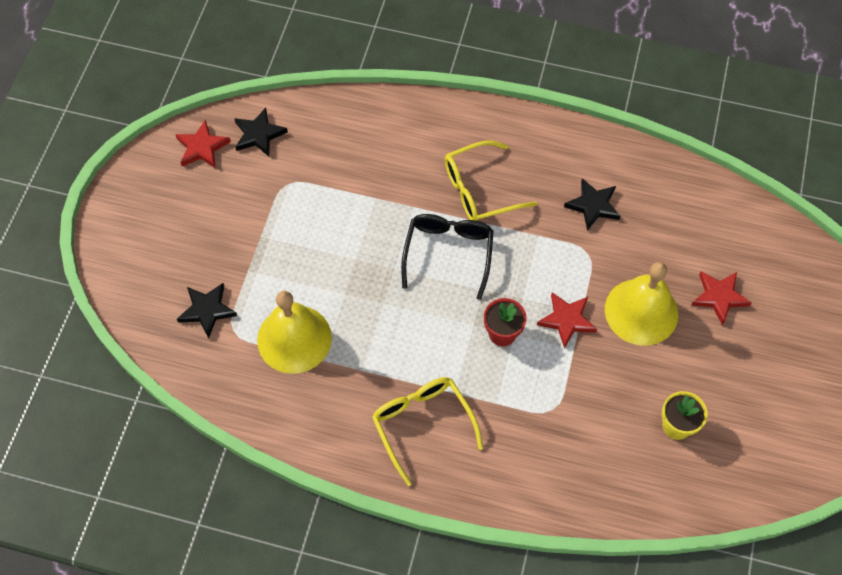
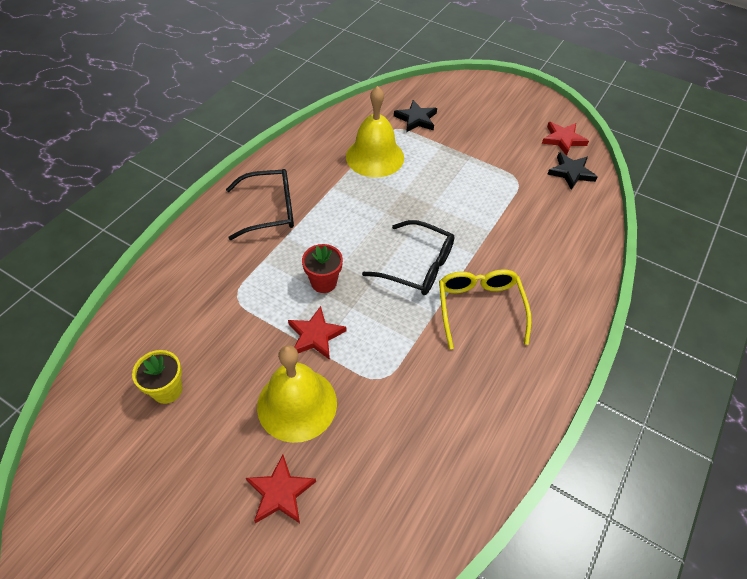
camera: 105 degrees right, 10 degrees down
yellow glasses [372,377,483,486] -> black glasses [226,169,294,240]
black star [564,178,620,231] -> none

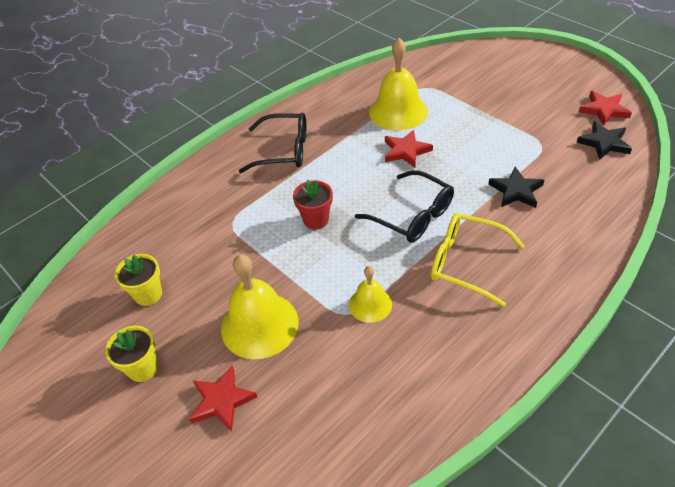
camera: 20 degrees right, 5 degrees down
red star [288,306,346,360] -> red star moved to [385,130,433,168]
black star [394,100,437,132] -> black star moved to [488,167,544,208]
yellow glasses [439,269,532,349] -> yellow glasses turned 75 degrees counterclockwise [431,213,525,307]
none -> yellow flower pot [105,326,158,382]
none -> yellow bell [349,266,392,323]

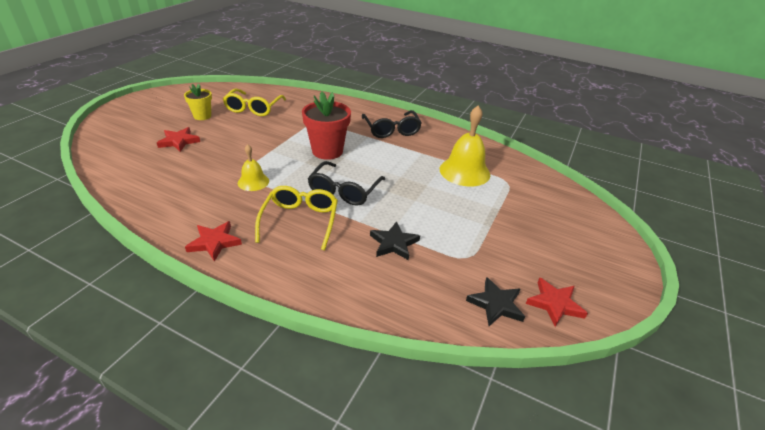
camera: 65 degrees right, 10 degrees down
yellow flower pot [115,254,162,306] -> yellow glasses [223,89,286,116]
yellow bell [221,255,298,359] -> none
red flower pot [293,180,333,229] -> red flower pot [302,92,351,160], size x1.67
red star [385,130,433,168] -> red star moved to [185,221,242,262]

